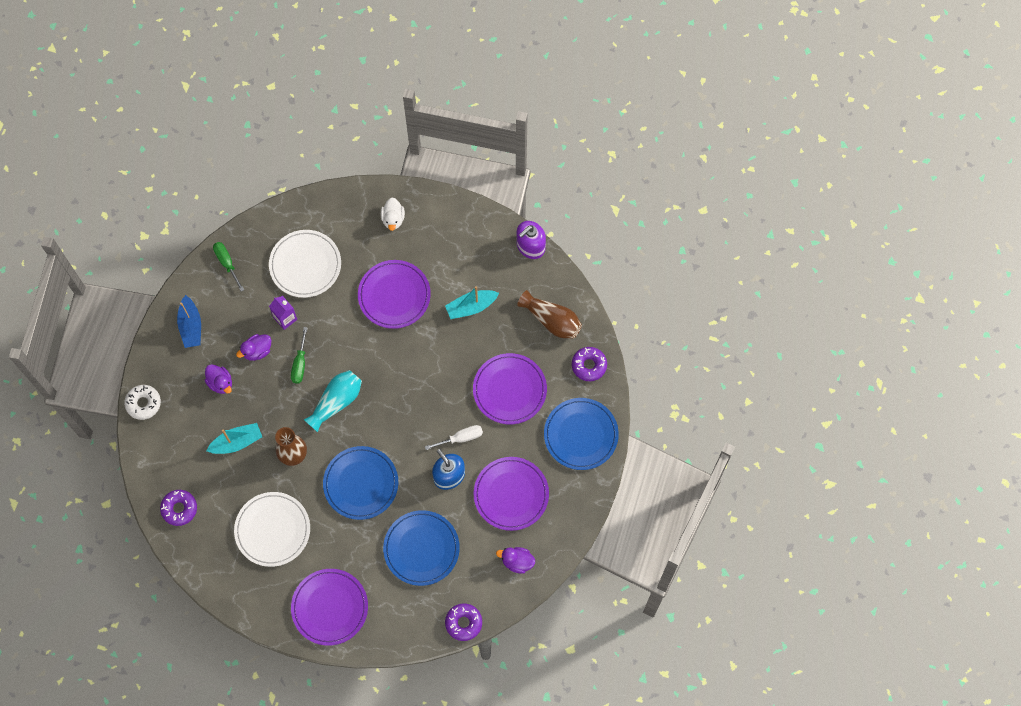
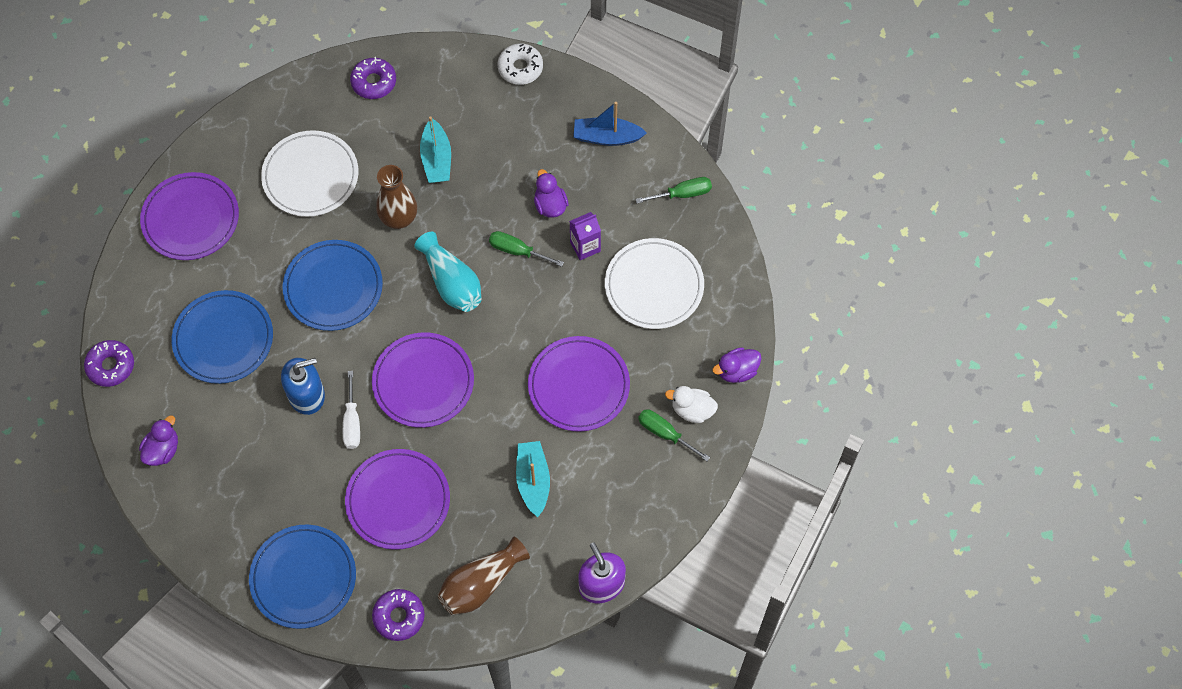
camera: 105 degrees right, 5 degrees down
purple duck [204,364,232,394] -> purple duck moved to [712,347,761,383]
purple plate [473,457,549,531] -> purple plate moved to [372,332,474,428]
none -> green screwdriver [638,409,710,461]

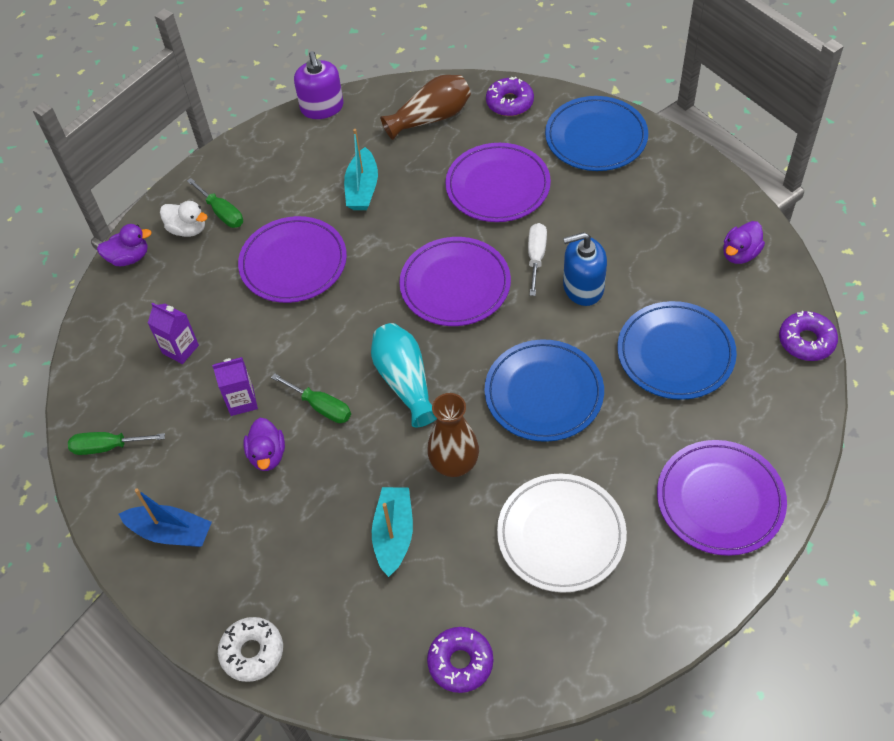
camera: 165 degrees left, 10 degrees down
white plate [605,238,704,329] -> purple carton [148,303,199,364]

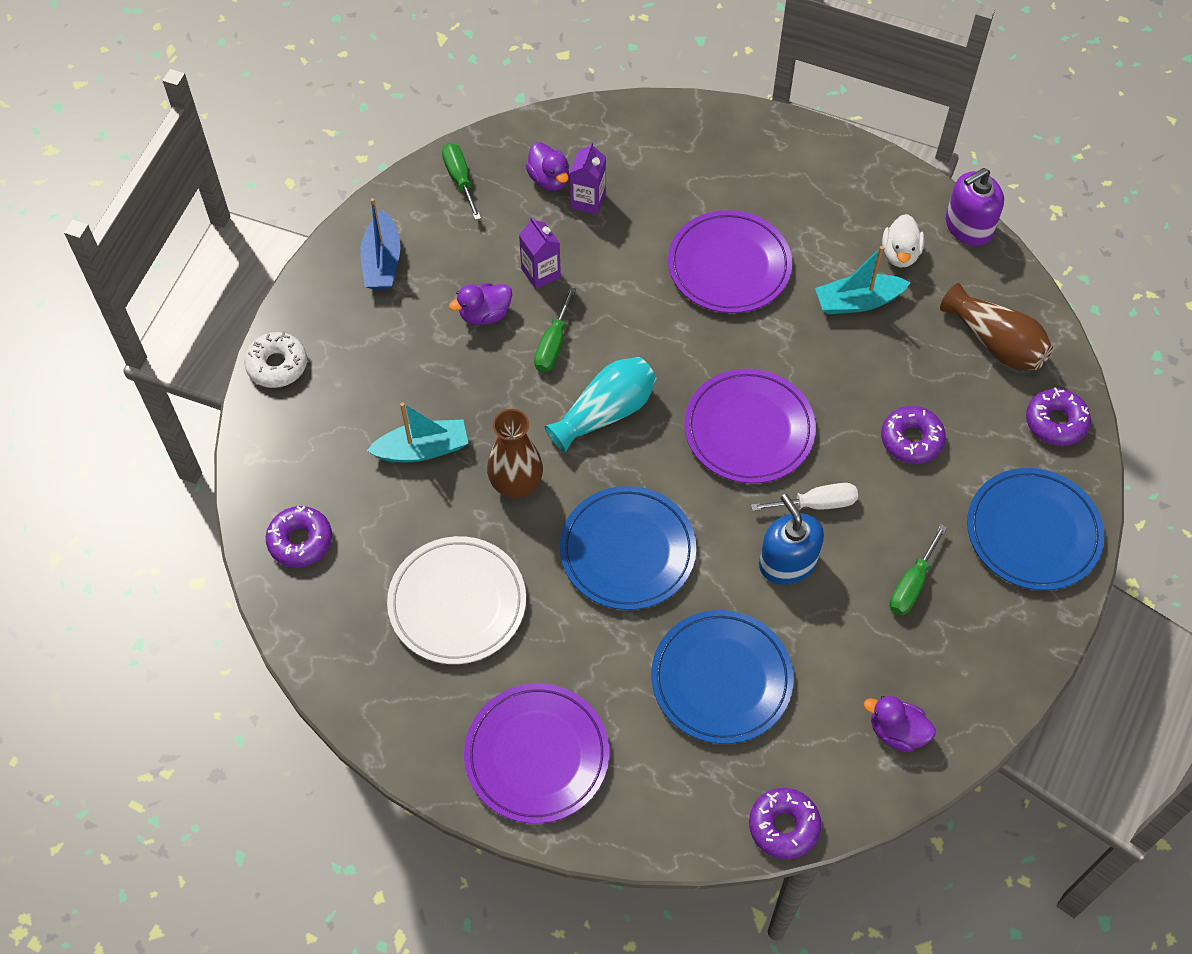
camera: 70 degrees right, 5 degrees up
purple duck [97,224,152,266] -> purple duck moved to [526,142,569,191]
white duck [160,201,208,237] -> white duck moved to [882,214,924,267]
green screwdriver [187,178,243,228] -> green screwdriver moved to [889,524,947,616]
purple plate [446,143,551,222] -> purple donut [881,406,946,464]

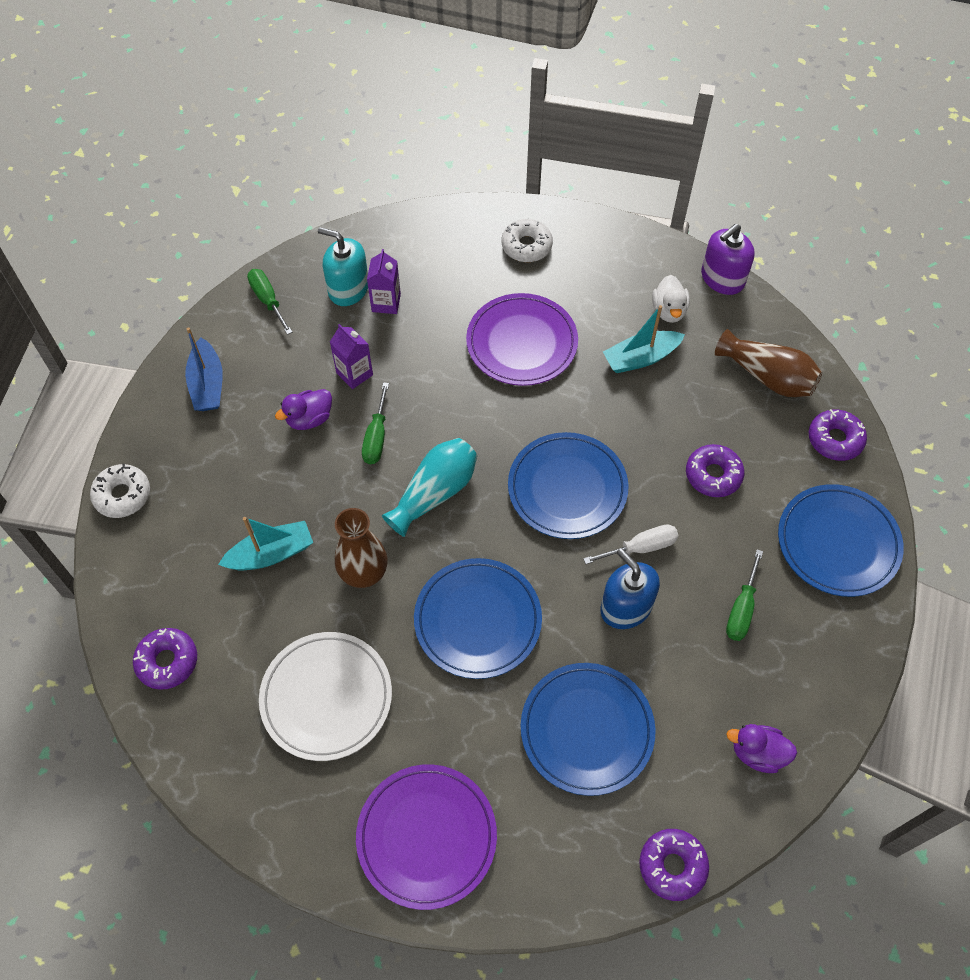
camera: 10 degrees left, 0 degrees up
purple duck [526,142,569,191] -> turquoise soap dispenser [318,227,368,306]
purple plate [684,369,816,484] -> blue plate [508,432,628,539]
none -> white donut [502,219,553,262]

